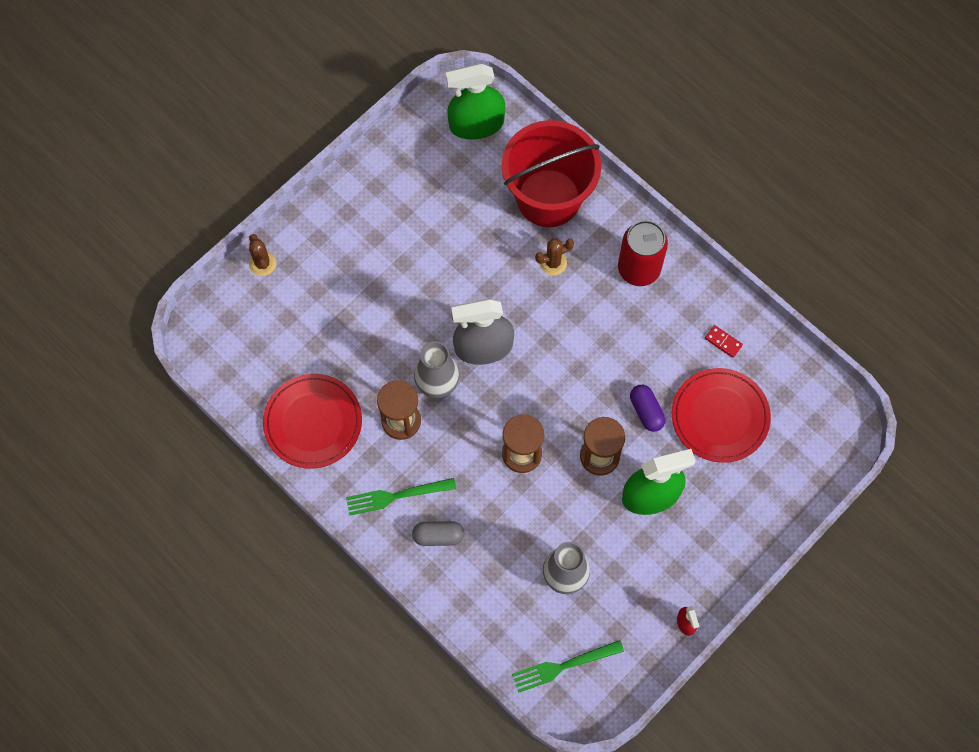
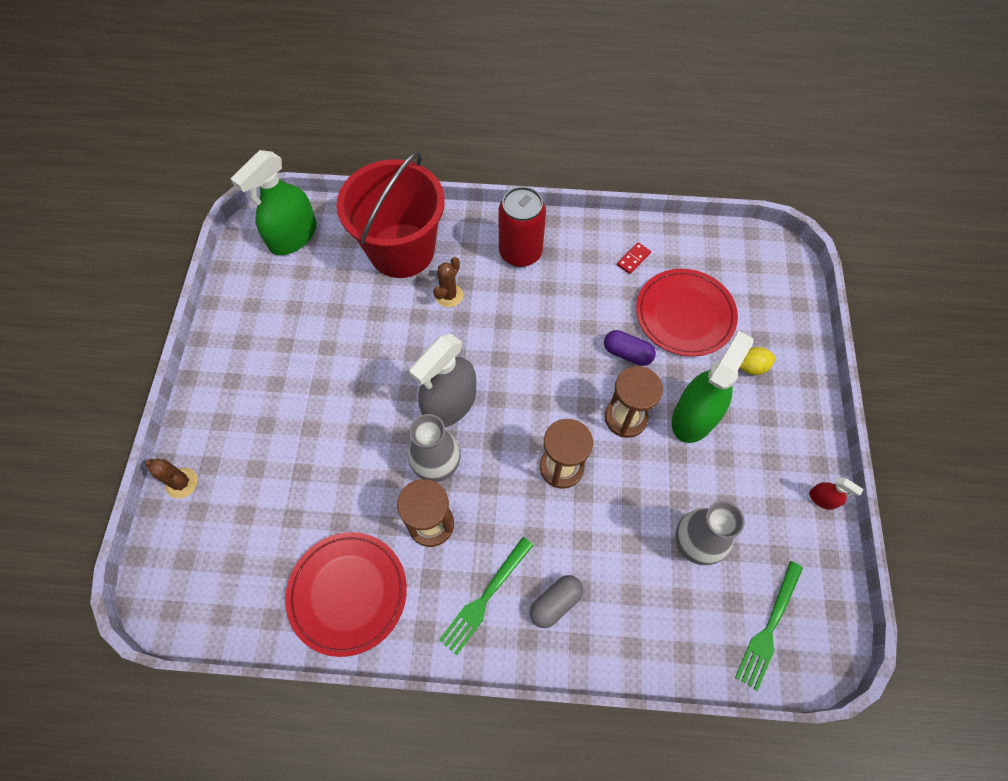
camera: 40 degrees left, 5 degrees down
red domino [705,325,743,358] -> red domino turned 45 degrees counterclockwise [617,242,651,274]
none -> yellow lemon [739,347,775,375]

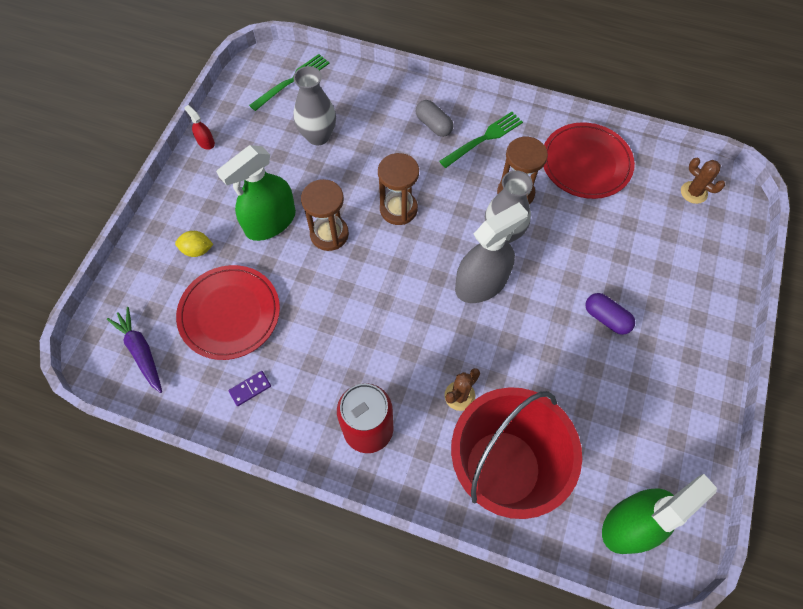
camera: 165 degrees left, 0 degrees up
brown cactus [145,459,198,499] -> brown cactus moved to [681,157,725,204]
grey capsule [530,575,583,628] -> grey capsule turned 75 degrees clockwise [416,100,453,137]
purple capsule [604,330,656,366] -> purple capsule moved to [585,293,635,335]
red domino [617,242,651,274] -> purple domino [228,371,271,406]
none -> purple carrot [107,307,162,393]

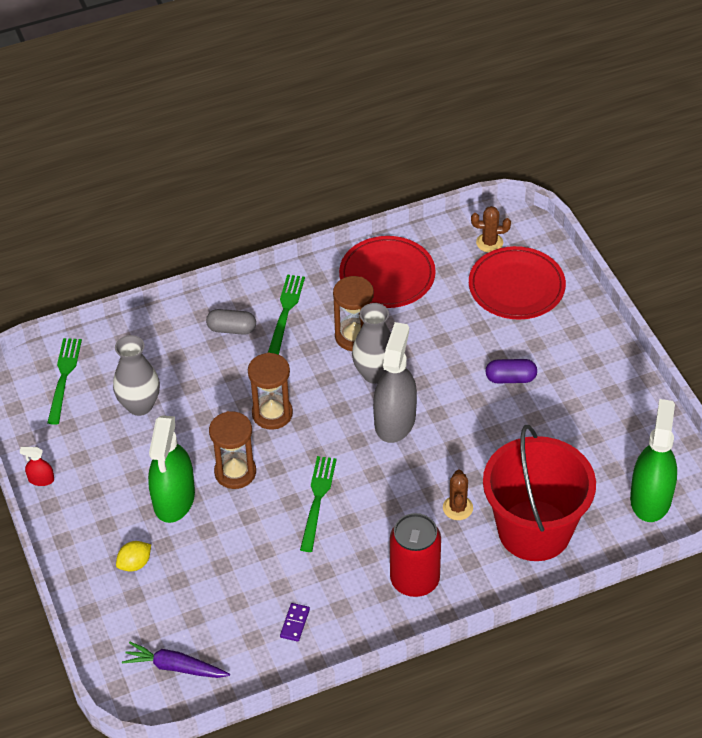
camera: 40 degrees left, 15 degrees down
red plate [176,265,280,360] -> red plate moved to [469,246,566,320]
none -> green fork [300,456,337,552]

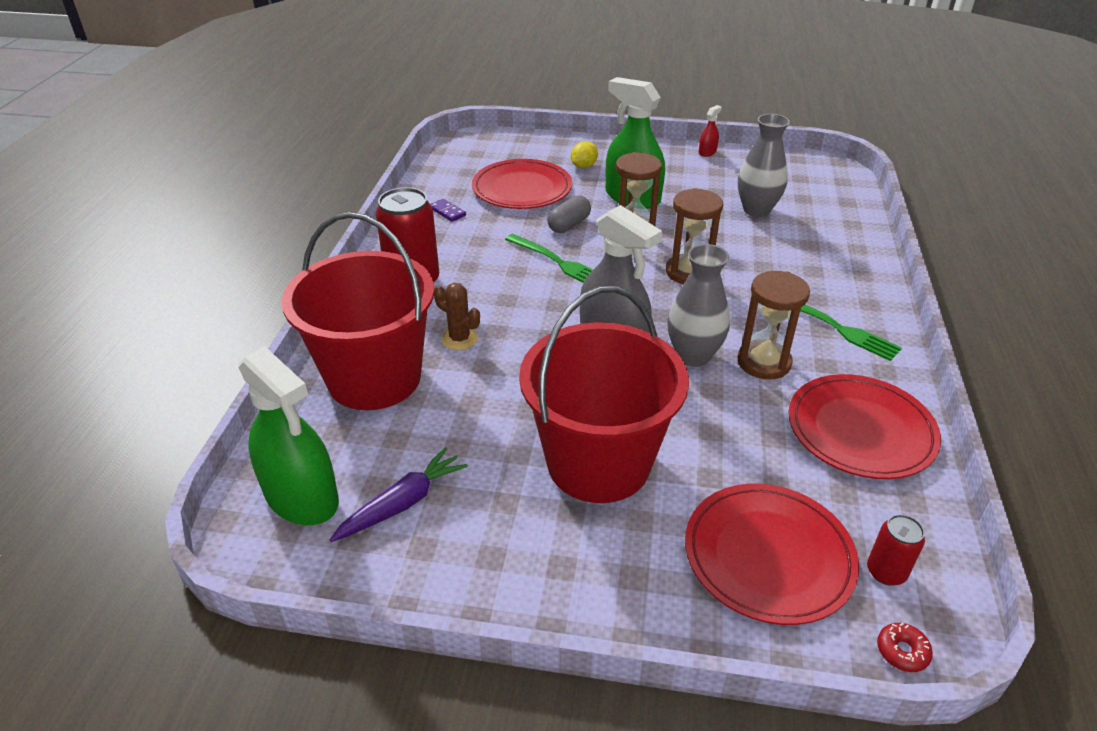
camera: 120 degrees right, 10 degrees down
green fork [47,338,82,425] -> none
yellow lemon [116,541,151,572] -> yellow lemon turned 45 degrees clockwise [571,141,598,168]
purple carrot [122,642,230,678] -> purple carrot moved to [330,447,468,542]
grey capsule [206,309,256,335] -> grey capsule moved to [547,195,591,233]
brown cactus [471,206,511,252] -> red can [867,514,925,586]
purple capsule [485,359,537,383] -> red bucket [519,286,689,503]
none -> red plate [472,159,572,209]
none -> red donut [877,623,933,672]

